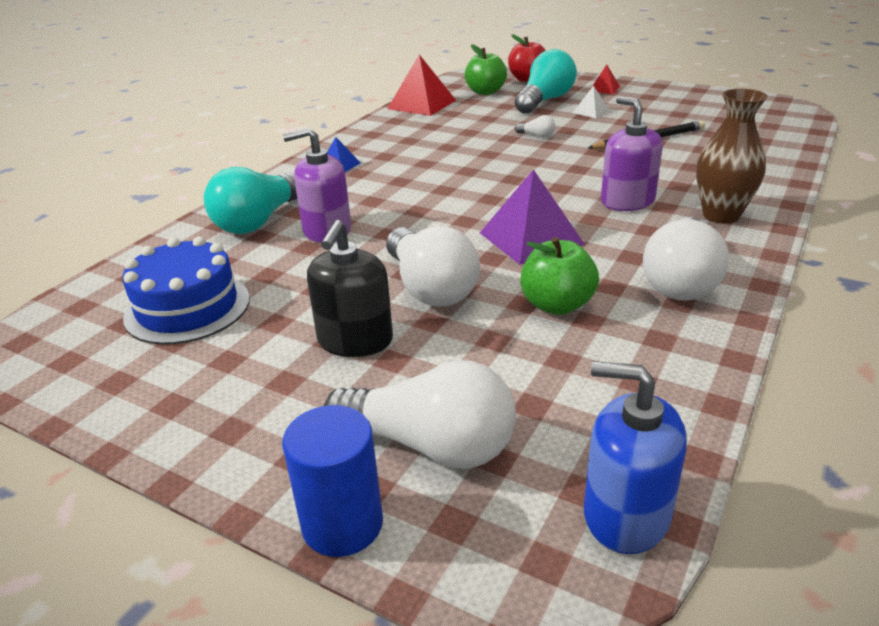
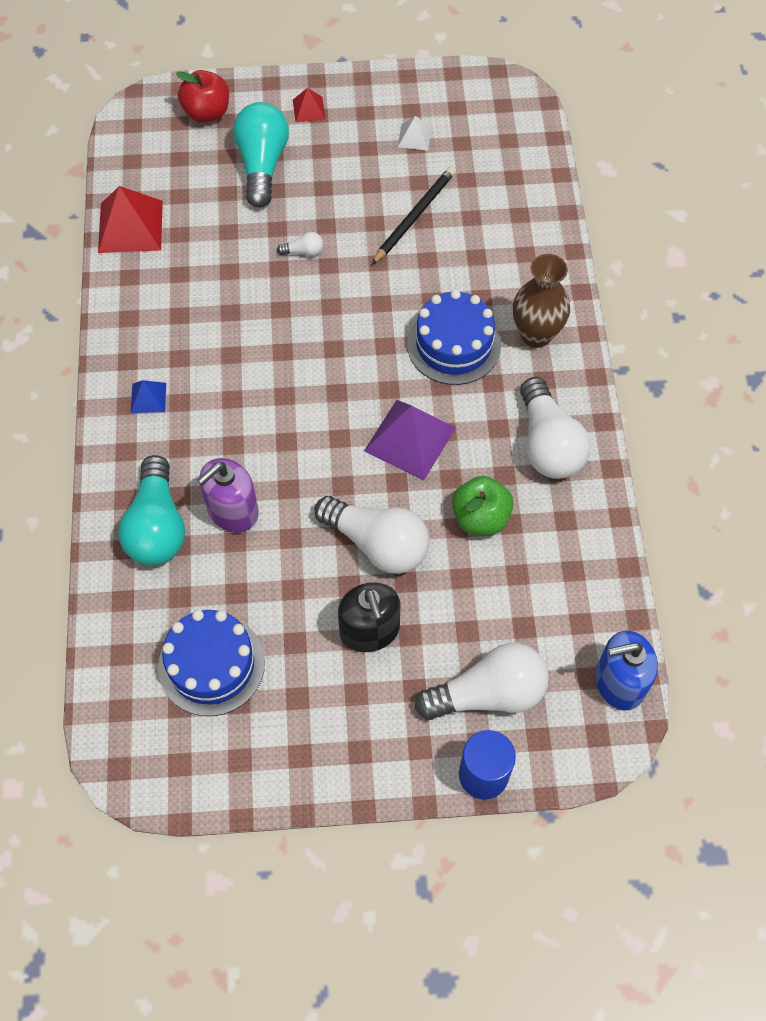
camera: 35 degrees left, 30 degrees up
green apple [465,44,507,95] -> none
white pyramid [573,85,610,118] -> white pyramid moved to [398,116,432,150]
purple soap dispenser [601,96,663,211] -> blue cake [407,290,501,385]

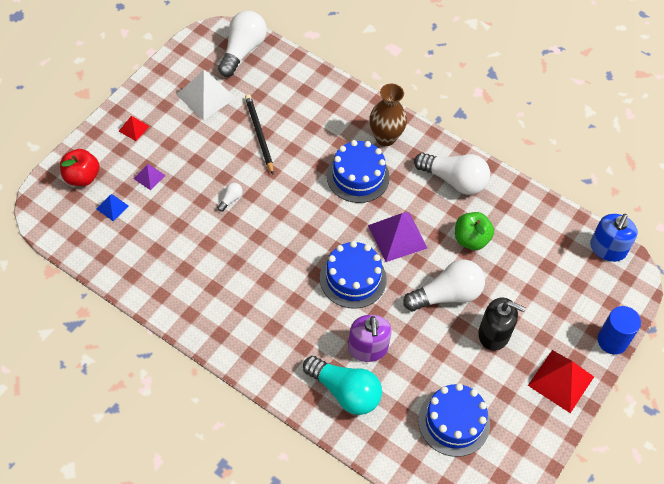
camera: 55 degrees left, 5 degrees down
red pyramid [98,186,163,253] -> red pyramid moved to [528,350,594,413]
blue pyramid [131,380,166,413] -> blue pyramid moved to [97,194,129,221]
turquoise light bulb [233,102,289,208] -> purple pyramid [134,164,166,190]
white pyramid [398,116,432,150] -> white pyramid [177,70,236,120], size x1.96
white light bulb [415,643,549,720] -> white light bulb moved to [218,11,267,77]
none -> blue cake [320,241,387,309]

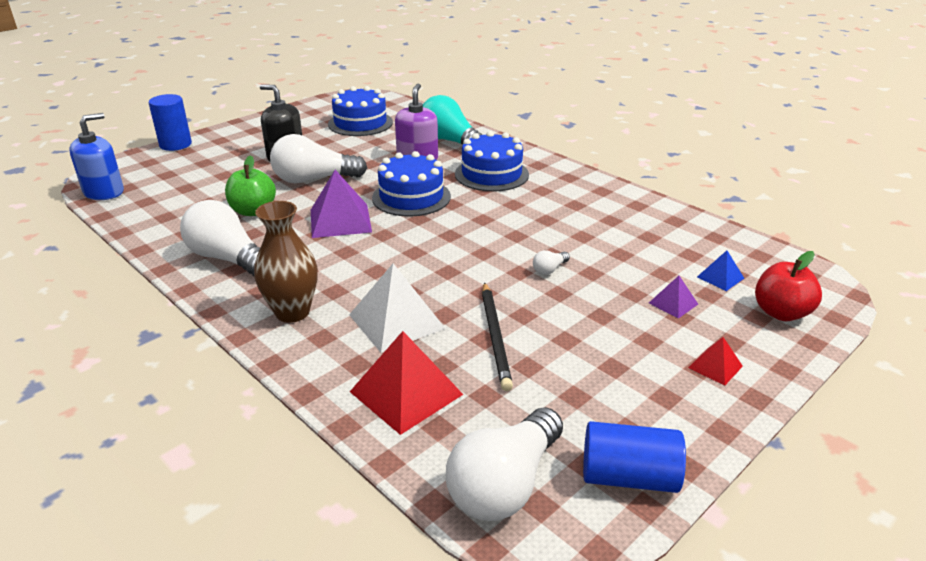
camera: 165 degrees left, 25 degrees down
white pyramid [177,70,236,120] -> white pyramid moved to [349,264,446,353]
blue cake [327,140,390,203] -> blue cake moved to [455,131,529,192]
red pyramid [528,350,594,413] -> red pyramid moved to [350,331,464,435]
none -> blue cylinder [583,421,686,493]

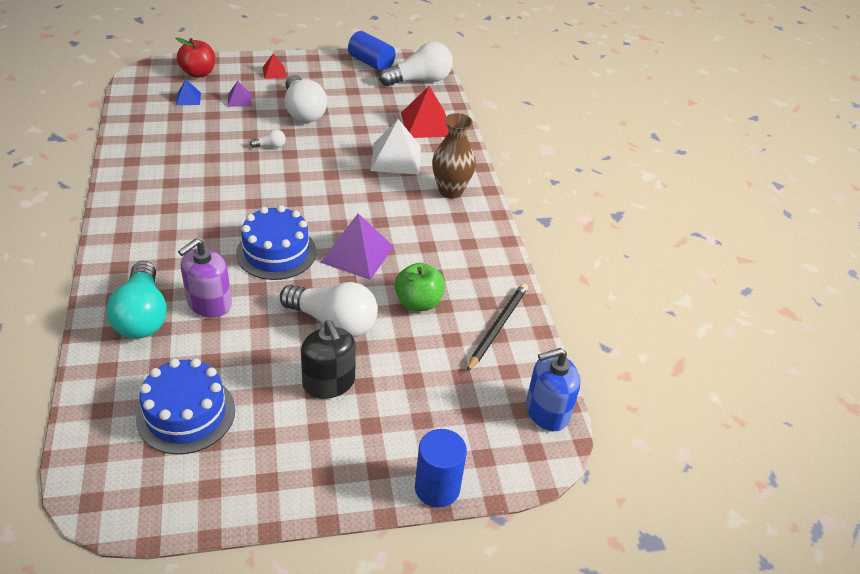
camera: 150 degrees left, 10 degrees up
white light bulb [180,200,260,276] -> white light bulb moved to [285,75,327,123]
blue cake [455,131,529,192] -> none
black pencil [482,282,513,391] -> black pencil moved to [466,283,528,372]

